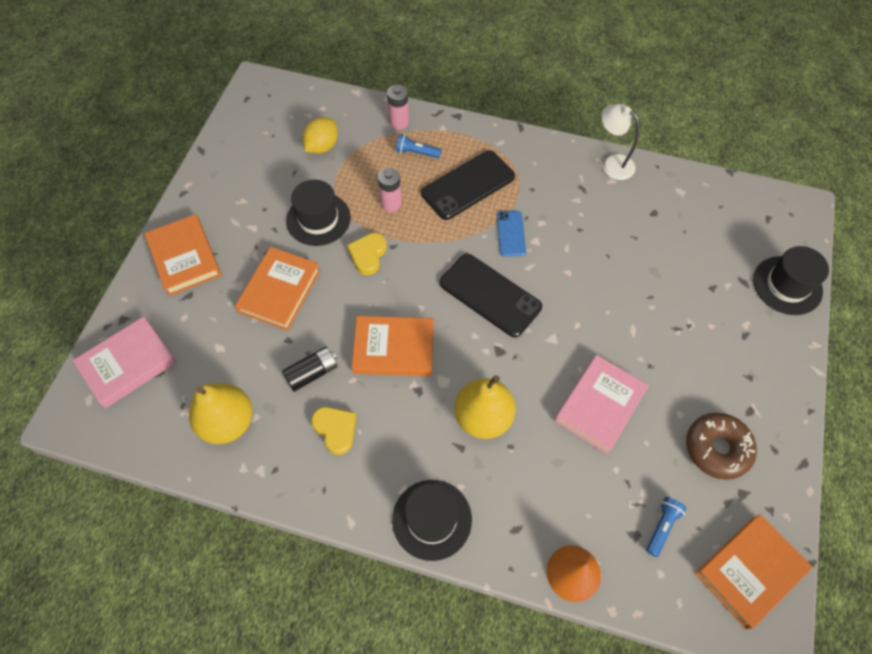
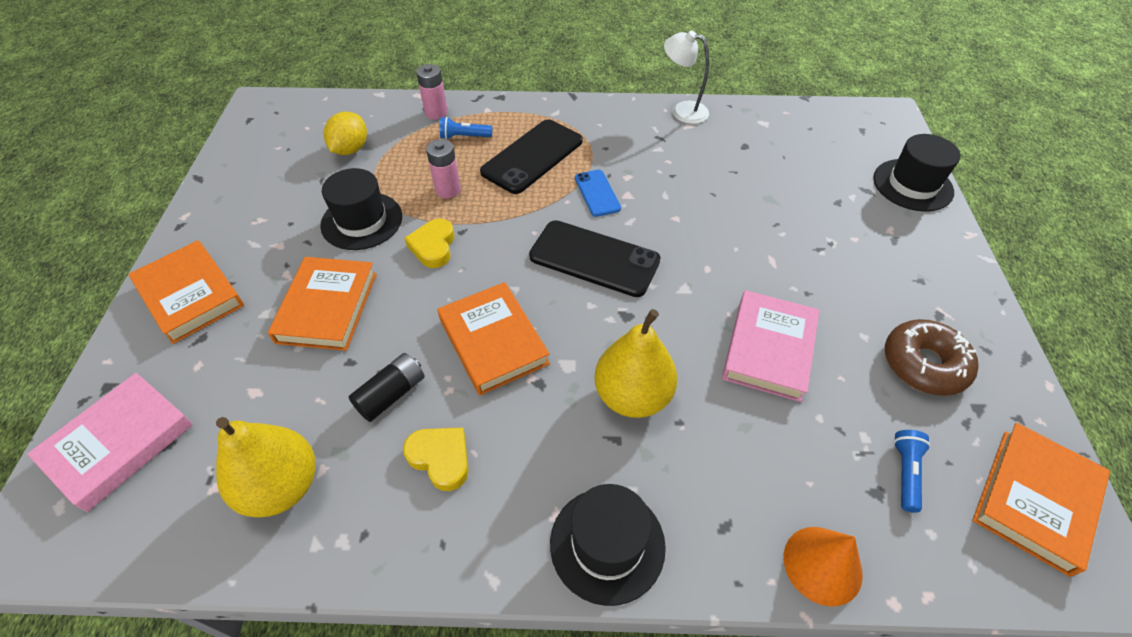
camera: 15 degrees left, 10 degrees down
orange book [352,316,434,376] -> orange book turned 75 degrees clockwise [438,282,550,395]

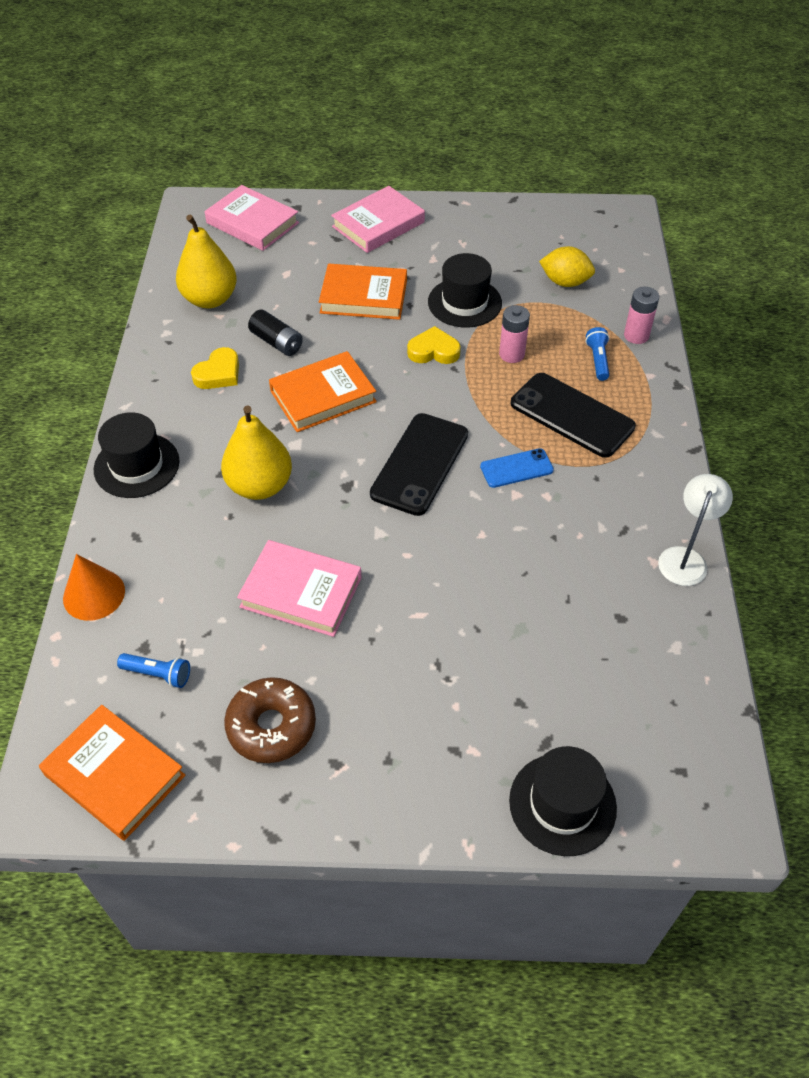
camera: 90 degrees right, 0 degrees up
orange book [128,240,244,344] -> pink book [331,186,425,253]

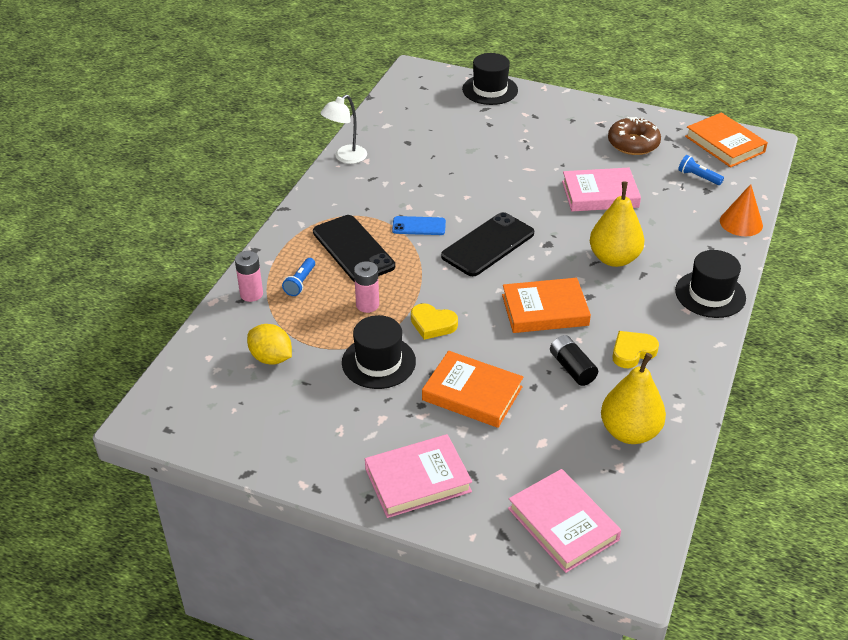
camera: 160 degrees left, 10 degrees down
pink book [237,540,362,637] -> pink book turned 45 degrees counterclockwise [562,168,641,211]

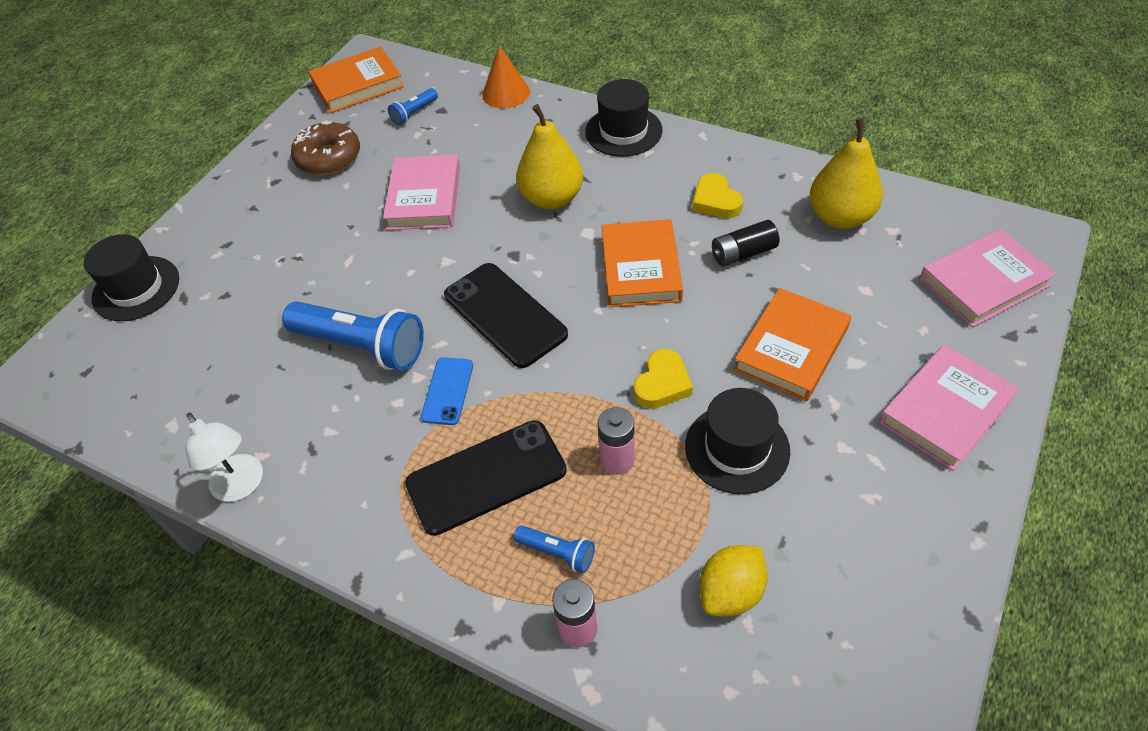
camera: 80 degrees left, 10 degrees up
pink book [365,434,472,518] -> pink book turned 60 degrees clockwise [879,345,1019,471]
none -> blue flashlight [282,301,424,371]

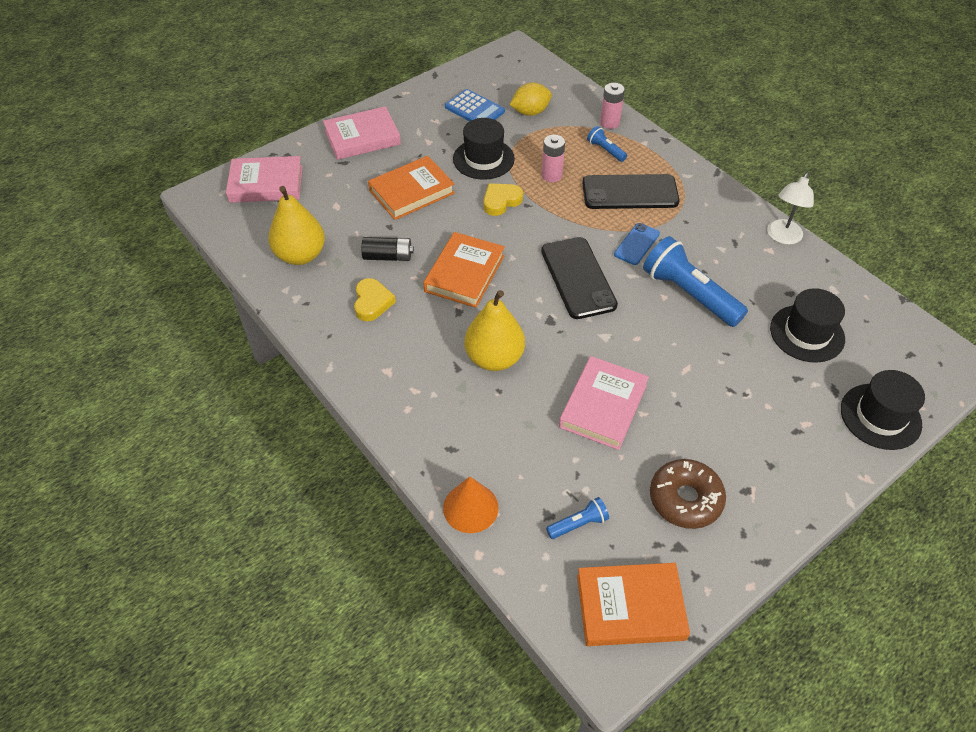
camera: 160 degrees left, 0 degrees up
white lamp [186,412,263,502] -> white lamp turned 135 degrees counterclockwise [767,173,814,245]
black hat [585,79,663,157] -> black hat moved to [770,288,845,363]
none -> blue calculator [445,89,505,121]

